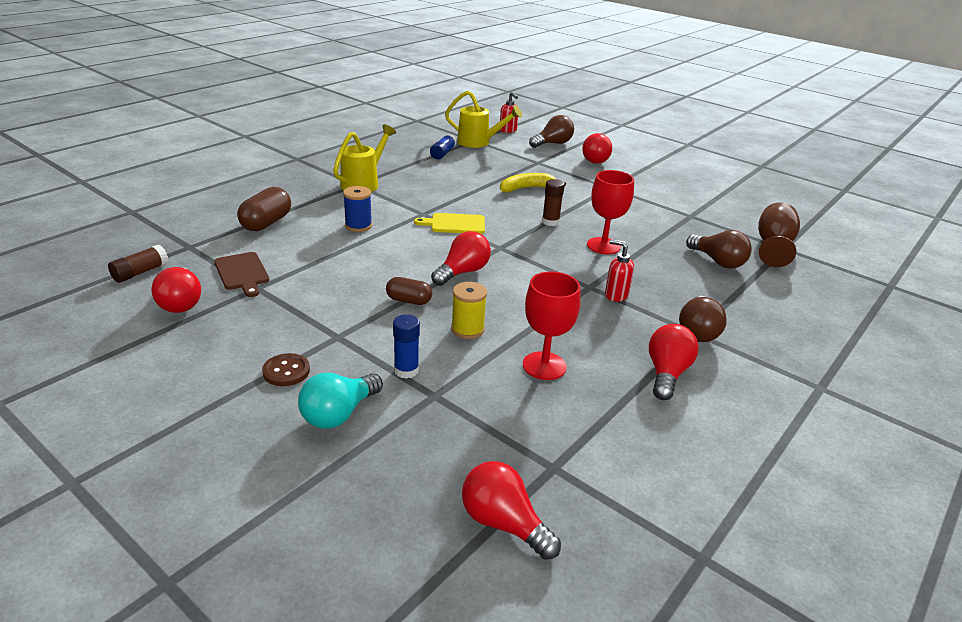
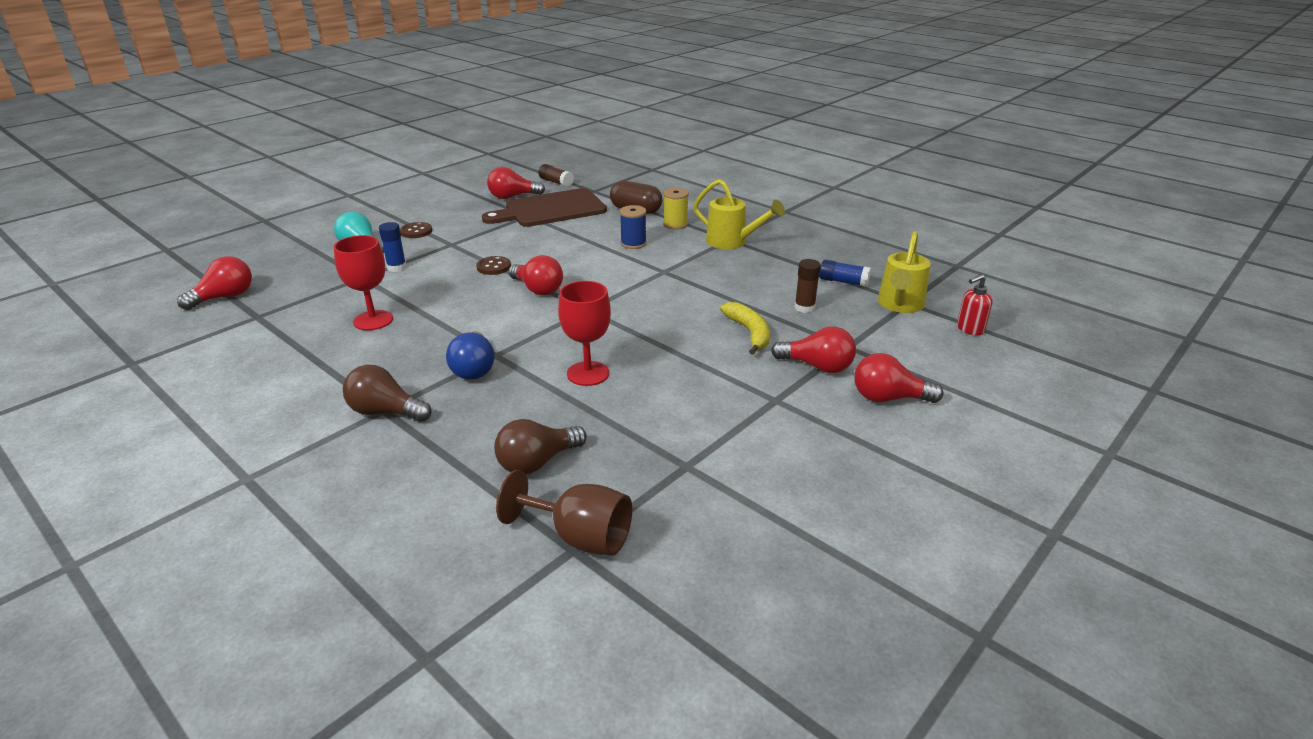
camera: 95 degrees right, 0 degrees up
brown cutting board [214,252,269,297] -> brown cutting board [482,188,607,227], size x1.89
brown capsule [386,277,432,305] -> brown button [476,256,511,275]
yellow cutting board [414,213,485,234] -> none
yellow spool [451,282,487,339] -> yellow spool moved to [663,188,689,229]
brown light bulb [529,115,574,148] -> none
brown glue stick [542,179,565,226] -> brown glue stick moved to [794,259,821,313]
red soap dispenser [605,239,634,302] -> blue light bulb [446,331,494,380]
red light bulb [649,324,699,400] -> red light bulb moved to [771,327,856,373]

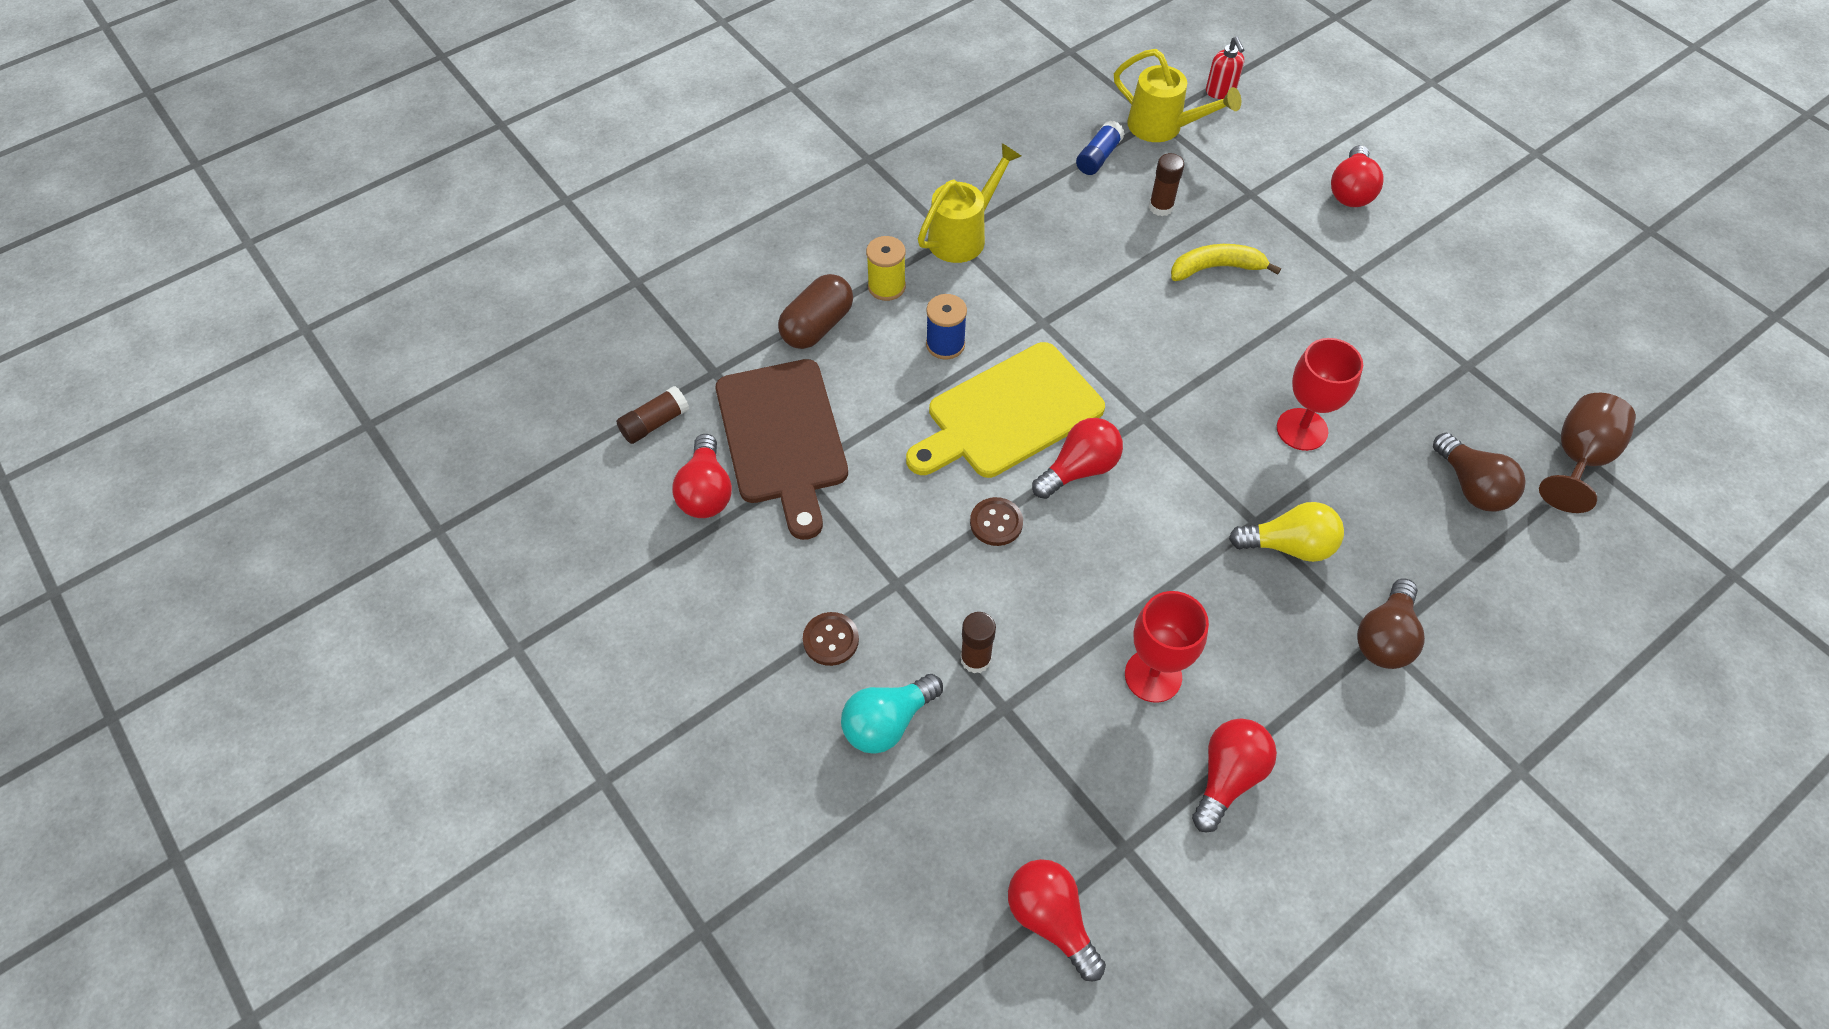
camera: 80 degrees left, 25 degrees up
blue glue stick [379,222,406,272] -> brown glue stick [960,612,996,673]
blue light bulb [446,331,494,380] -> yellow light bulb [1229,502,1344,562]
red light bulb [771,327,856,373] -> red light bulb moved to [1192,719,1277,832]
none -> yellow cutting board [906,342,1105,478]

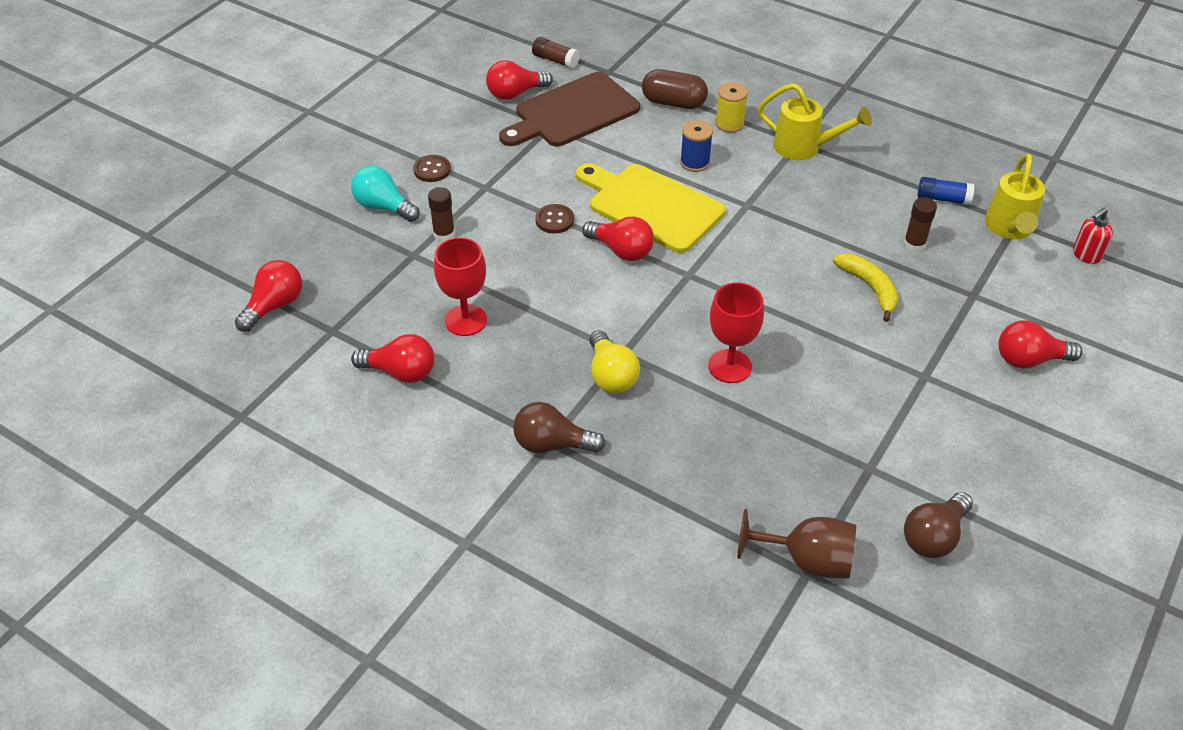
camera: 70 degrees right, 10 degrees down
brown light bulb [1433,433,1526,512] -> brown light bulb moved to [904,492,973,558]

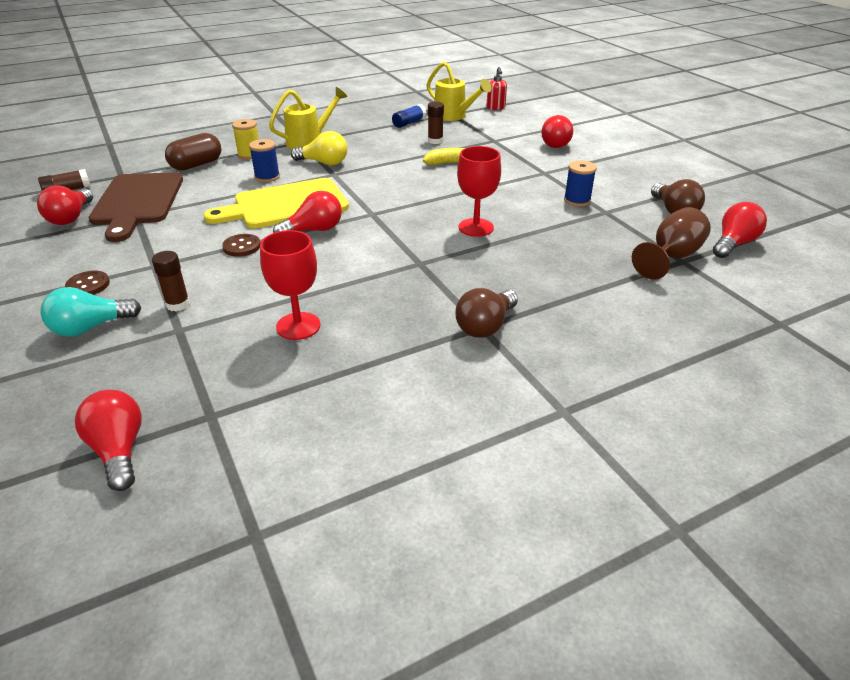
camera: 60 degrees left, 10 degrees down
red light bulb [351,334,435,383] -> red light bulb moved to [713,202,767,258]
yellow light bulb [589,330,640,393] -> yellow light bulb moved to [291,131,347,165]
none -> blue spool [564,160,597,207]

